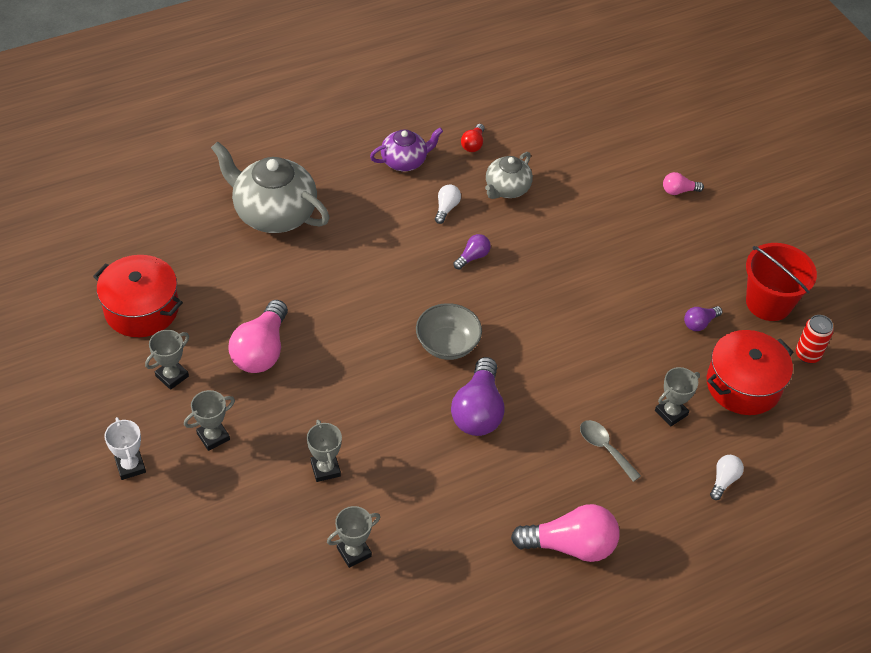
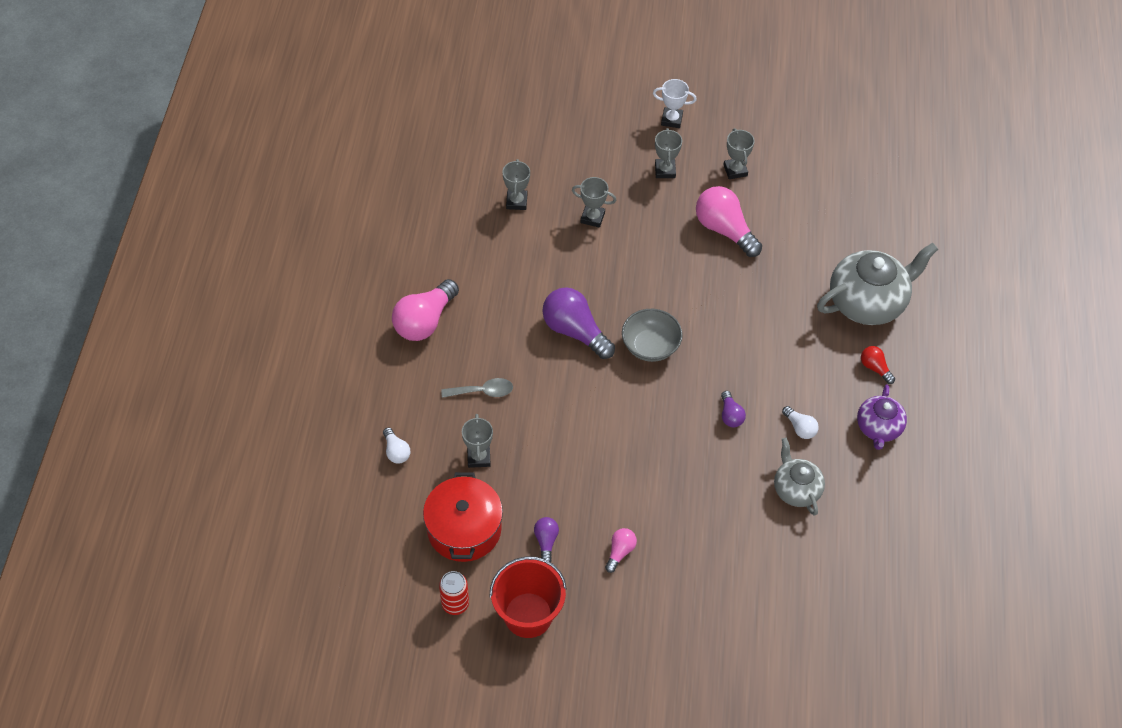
camera: 125 degrees right, 5 degrees up
red pot [93,255,183,337] -> none
red light bulb [461,124,485,152] -> red light bulb moved to [861,346,895,384]
pink light bulb [663,172,704,195] -> pink light bulb moved to [605,528,637,573]

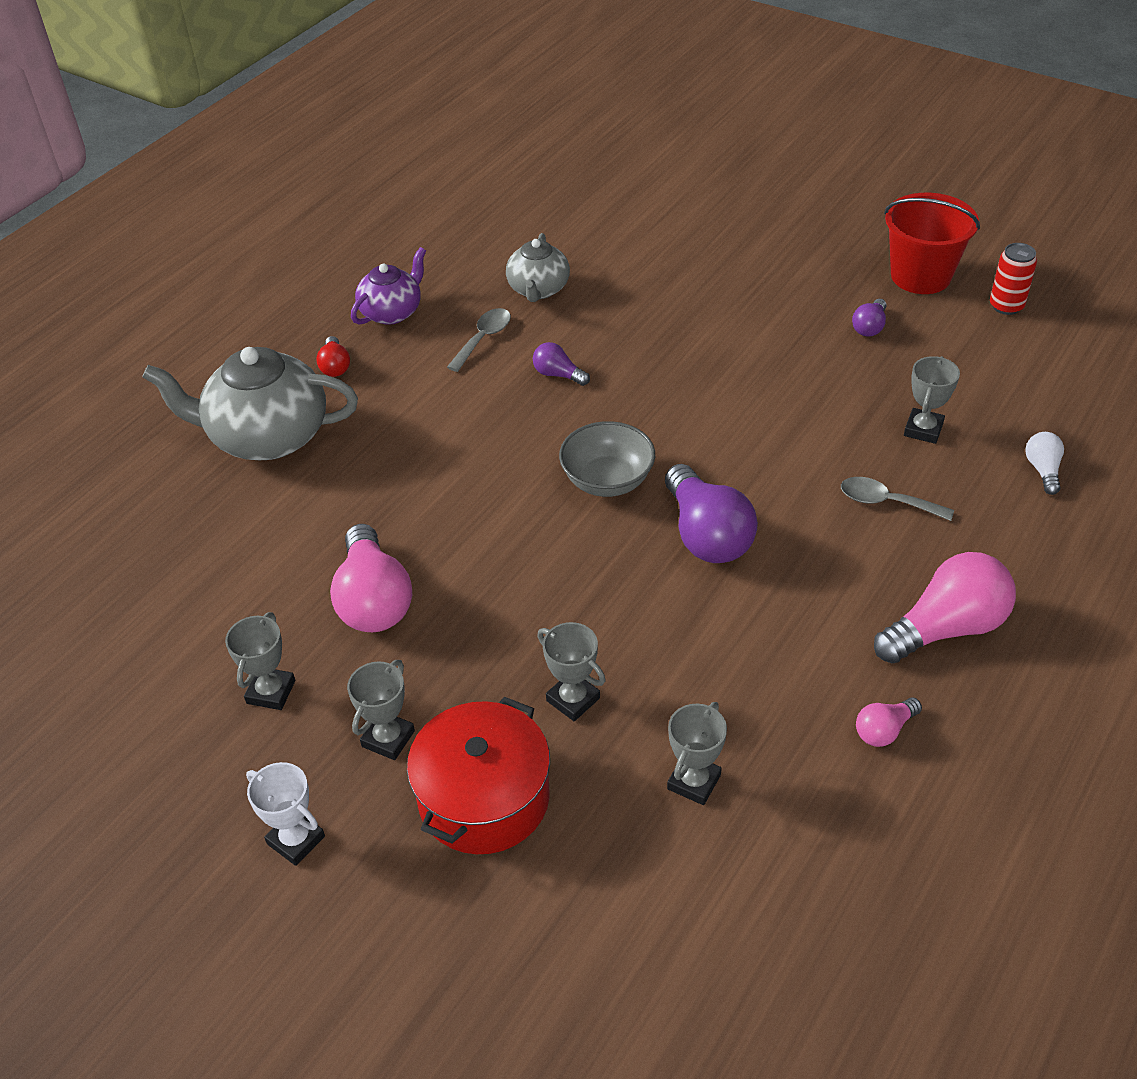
camera: 150 degrees left, 10 degrees down
red pot [423,472,503,562] -> red pot moved to [407,697,550,854]
pink light bulb [605,528,637,573] -> pink light bulb moved to [856,697,922,747]
purple light bulb [721,391,746,427] -> purple light bulb turned 75 degrees counterclockwise [533,342,590,386]
white light bulb [782,406,819,439] -> grey spoon [447,308,511,372]

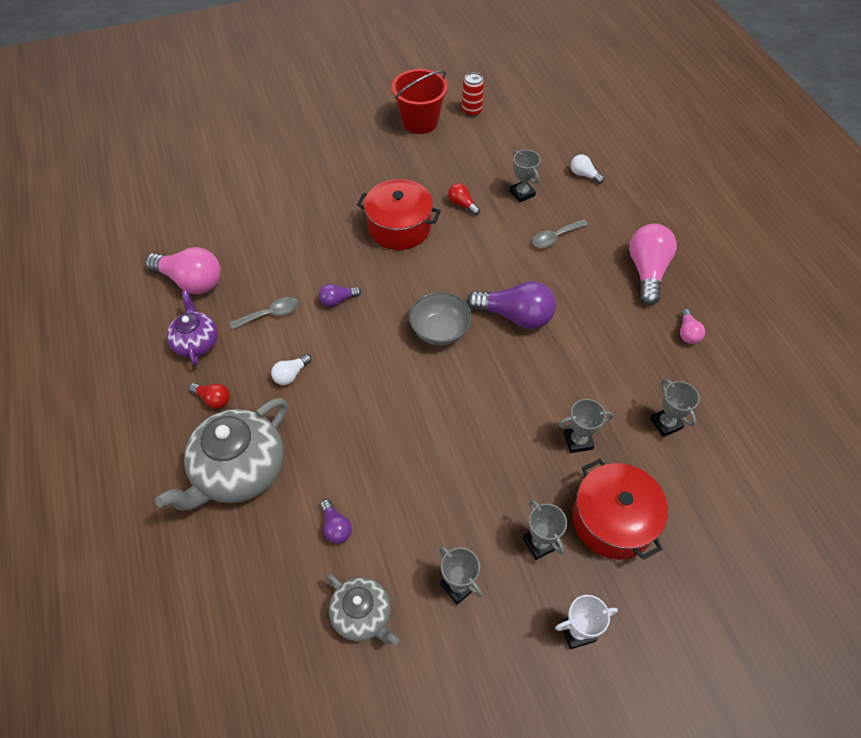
camera: 55 degrees left, 10 degrees up
pink light bulb [330,524,412,632] -> pink light bulb moved to [145,247,221,294]
grey spoon [447,308,511,372] -> grey spoon turned 90 degrees clockwise [230,297,299,330]
grey teapot [506,233,570,302] -> grey teapot moved to [326,574,399,645]
purple light bulb [852,299,887,337] -> purple light bulb moved to [321,499,352,544]
none -> white light bulb [271,354,311,385]
none -> red pot [357,179,441,250]
none -> red light bulb [448,183,480,215]

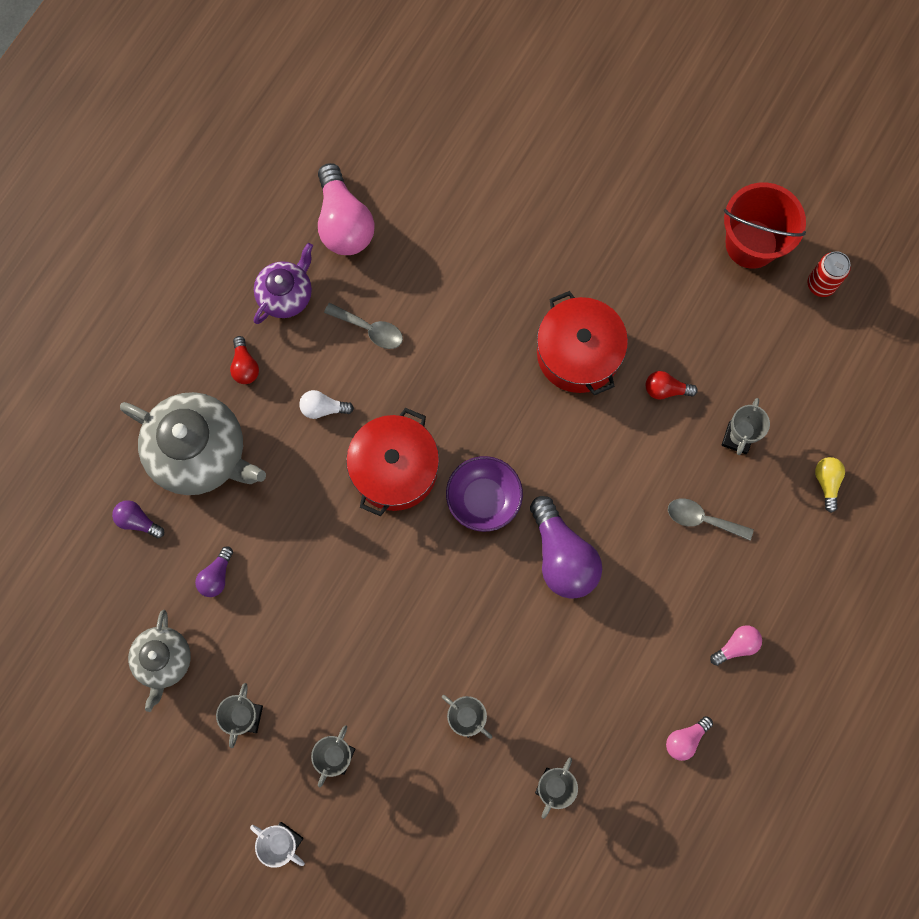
camera: 50 degrees right, 20 degrees up
grey teapot [155,398,287,510] -> grey teapot turned 150 degrees counterclockwise [120,392,266,495]
purple light bulb [319,284,361,307] -> purple light bulb moved to [112,500,164,538]
grey bowl [409,292,472,346] -> purple bowl [446,456,523,532]
red light bulb [448,183,480,215] -> red light bulb turned 90 degrees counterclockwise [646,371,698,400]
white light bulb [571,154,604,184] -> yellow light bulb [815,457,845,513]
red pot [573,459,668,560] -> red pot moved to [346,408,439,516]
pink light bulb [629,224,677,305] -> pink light bulb [710,625,762,666], size x0.50

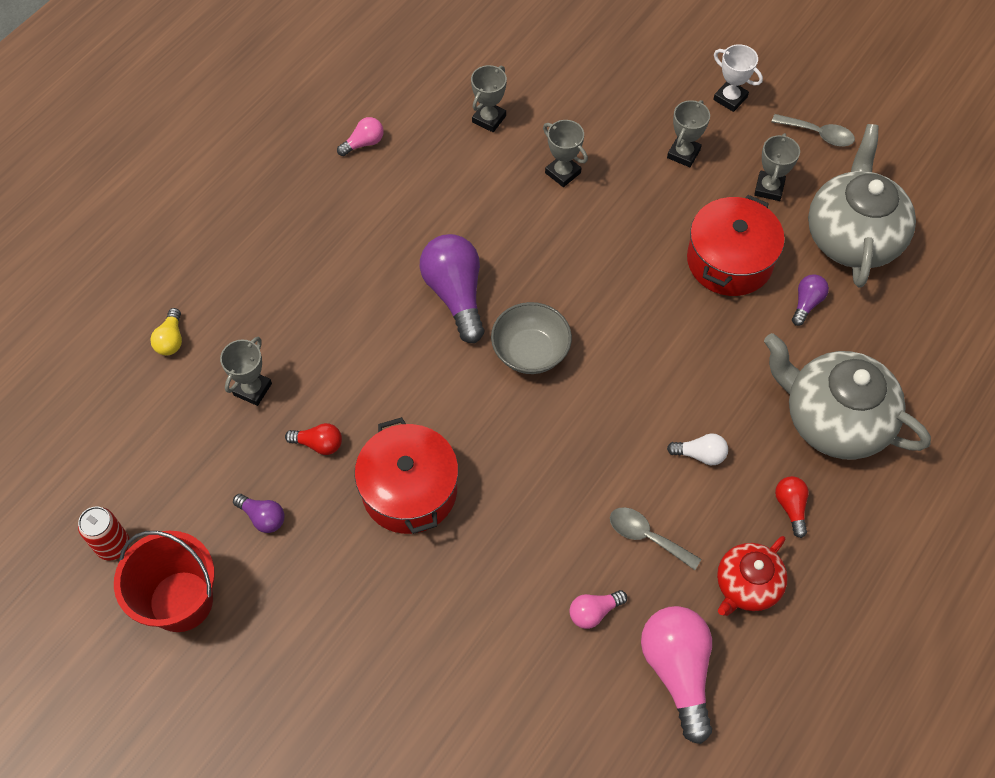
camera: 175 degrees left, 15 degrees down
purple light bulb [112,500,164,538] -> purple light bulb moved to [233,494,285,533]
grey teapot [128,610,191,712] -> grey teapot [808,124,916,288], size x1.73
purple teapot [254,243,313,324] -> red teapot [717,536,788,616]
red pot [346,408,439,516] -> red pot moved to [687,195,785,296]
purple bowl [446,456,523,532] -> grey bowl [491,302,572,374]
grey spoon [668,498,754,541] -> grey spoon moved to [772,114,855,147]
pink light bulb [710,625,762,666] -> pink light bulb moved to [569,590,627,629]

